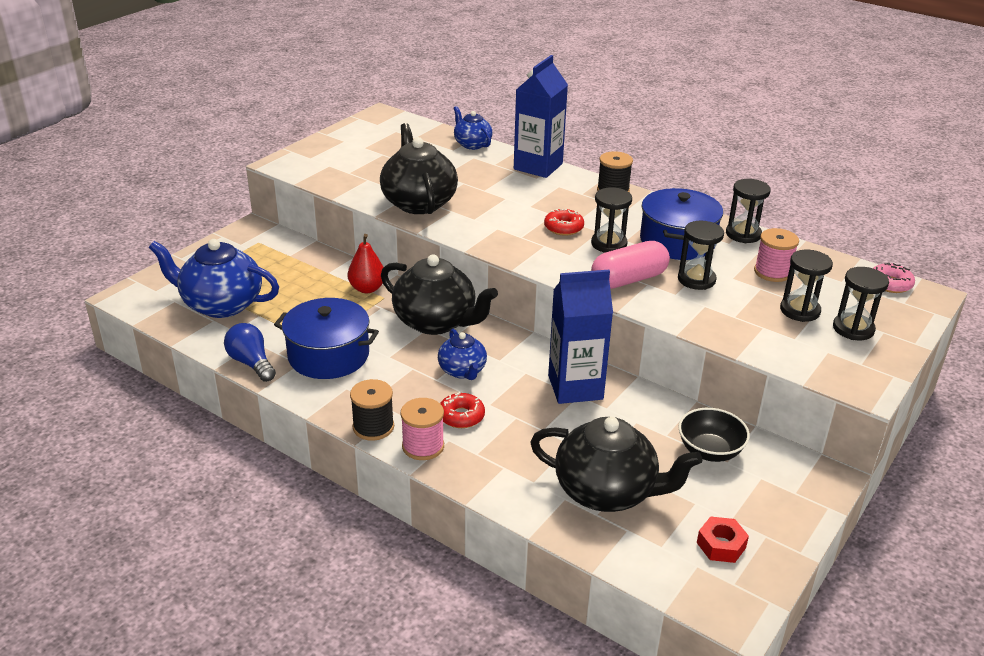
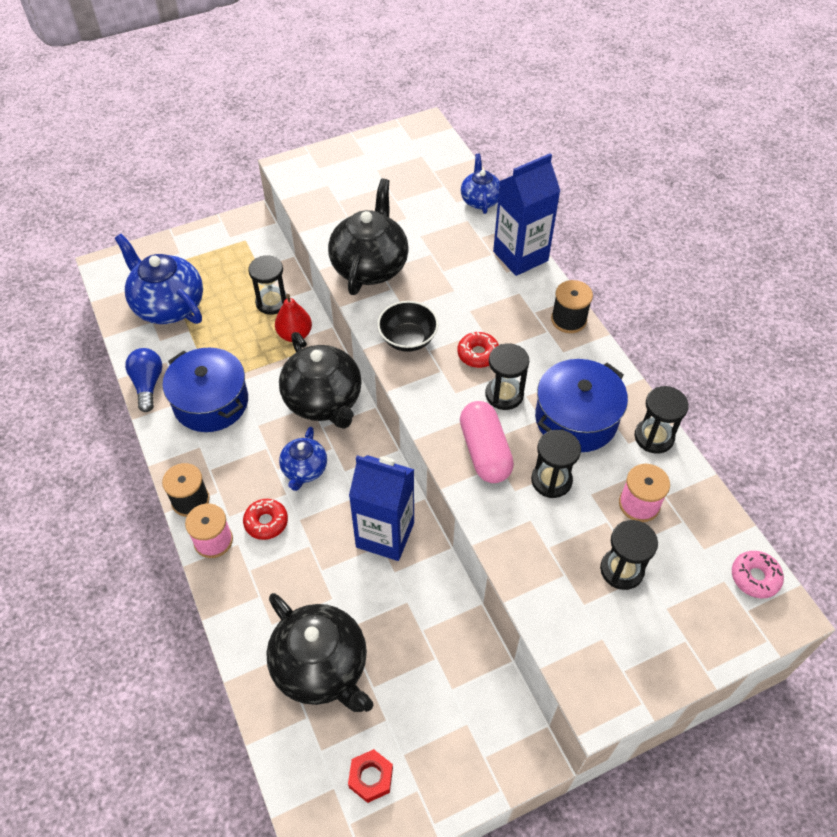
camera: 30 degrees right, 20 degrees up
pink capsule [591,241,670,289] -> pink capsule turned 75 degrees clockwise [460,401,514,483]
black bowl [678,408,750,462] -> black bowl moved to [377,301,438,352]
black hourglass [833,267,889,340] -> black hourglass moved to [248,255,287,315]

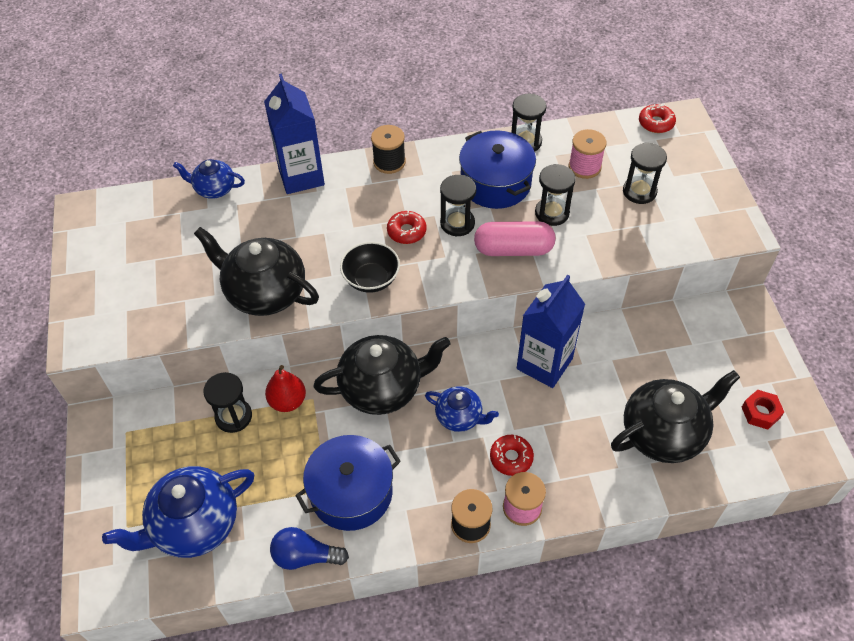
camera: 75 degrees left, 0 degrees up
pink donut [732,551,784,598] -> red donut [639,104,676,133]

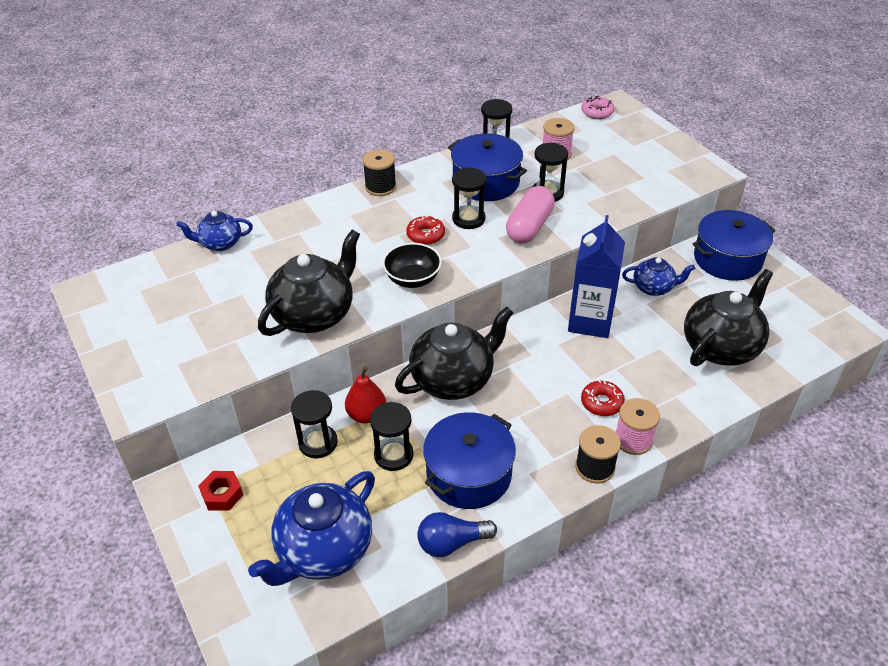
camera: 20 degrees left, 10 degrees down
black teapot [194,227,319,316] -> black teapot turned 120 degrees clockwise [258,230,360,336]
blue carton [264,74,325,194] -> none
blue teapot [425,386,499,432] -> blue teapot moved to [622,257,695,296]
pink capsule [474,221,555,256] -> pink capsule turned 45 degrees counterclockwise [506,186,555,243]
black hourglass [623,143,667,204] -> black hourglass moved to [370,402,413,471]
red donut [639,104,676,133] -> pink donut [581,95,615,119]
red nut [742,390,784,430] -> red nut moved to [199,471,243,511]
none -> blue pot [693,210,775,281]

